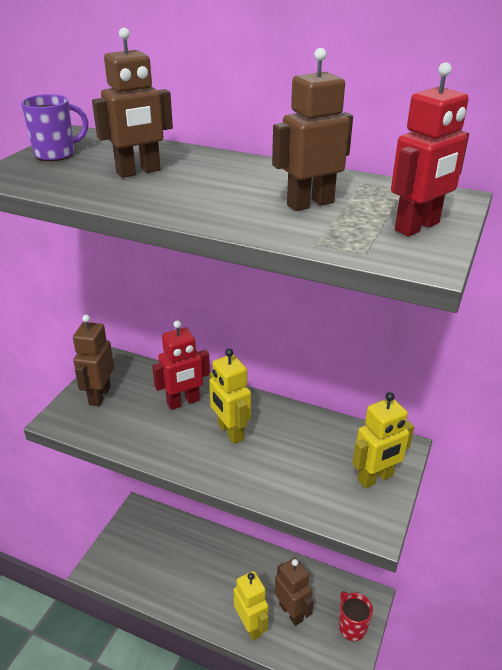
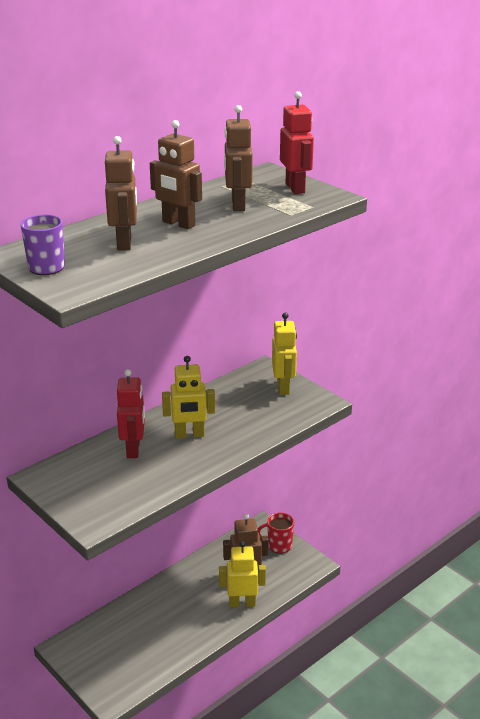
camera: 65 degrees left, 5 degrees down
brown robot [73,315,114,406] -> brown robot moved to [150,120,202,229]

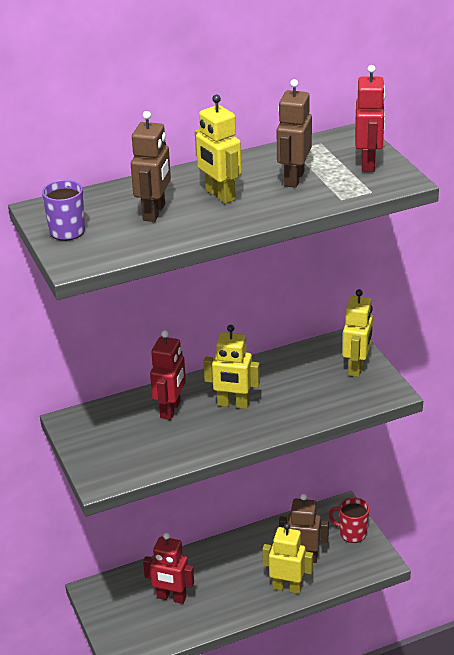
camera: 20 degrees right, 5 degrees up
brown robot [150,120,202,229] -> yellow robot [195,95,241,204]
none -> red robot [143,533,194,604]

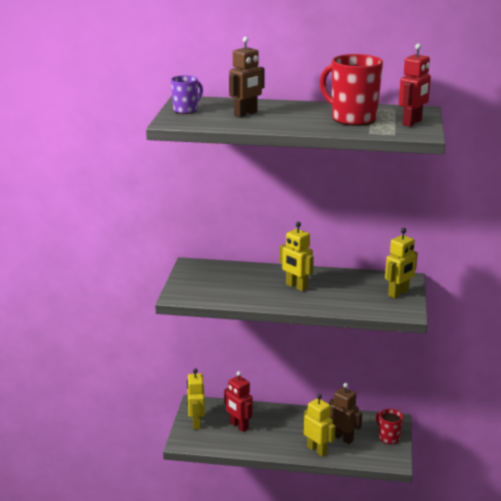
camera: 30 degrees right, 10 degrees down
red robot [150,330,186,420] -> none
yellow robot [195,95,241,204] -> yellow robot moved to [187,368,205,429]
brown robot [277,79,312,188] -> red mug [320,54,383,126]

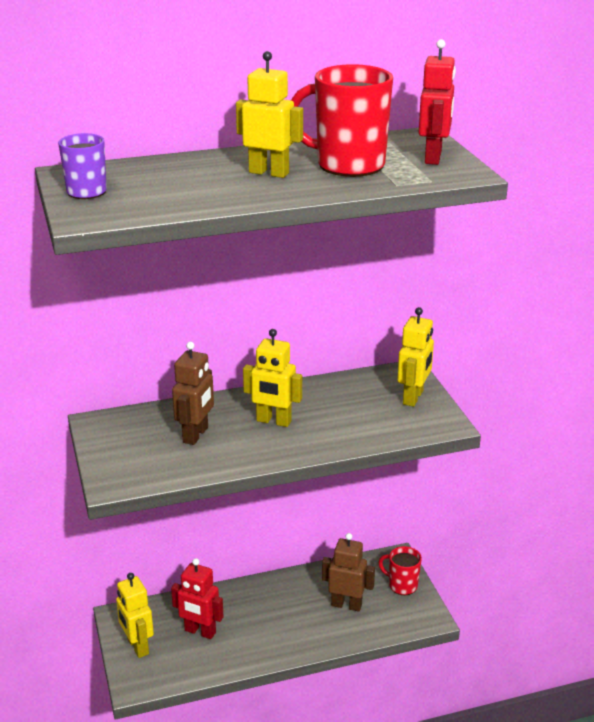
camera: 25 degrees left, 5 degrees up
brown robot [229,37,265,117] -> brown robot moved to [172,342,214,445]
yellow robot [304,394,335,457] -> yellow robot moved to [236,51,303,178]

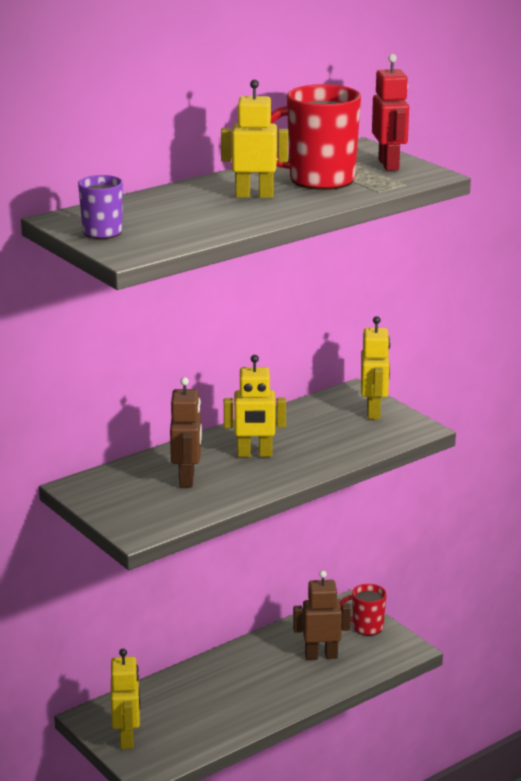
camera: 20 degrees left, 5 degrees down
yellow robot [116,573,154,658] -> yellow robot turned 135 degrees counterclockwise [111,649,140,749]
red robot [171,558,224,639] -> none

